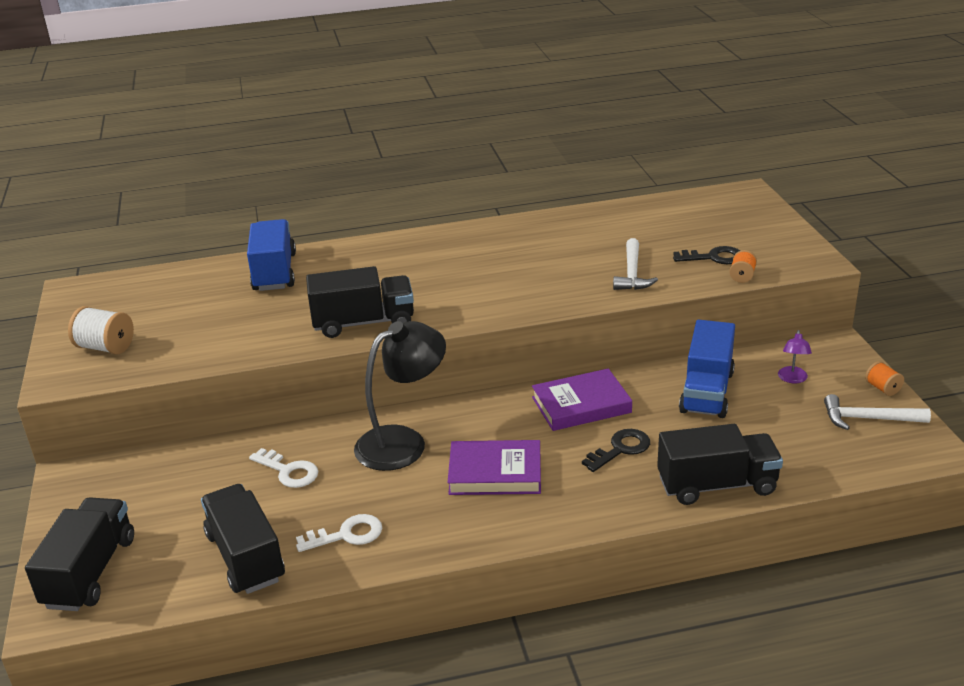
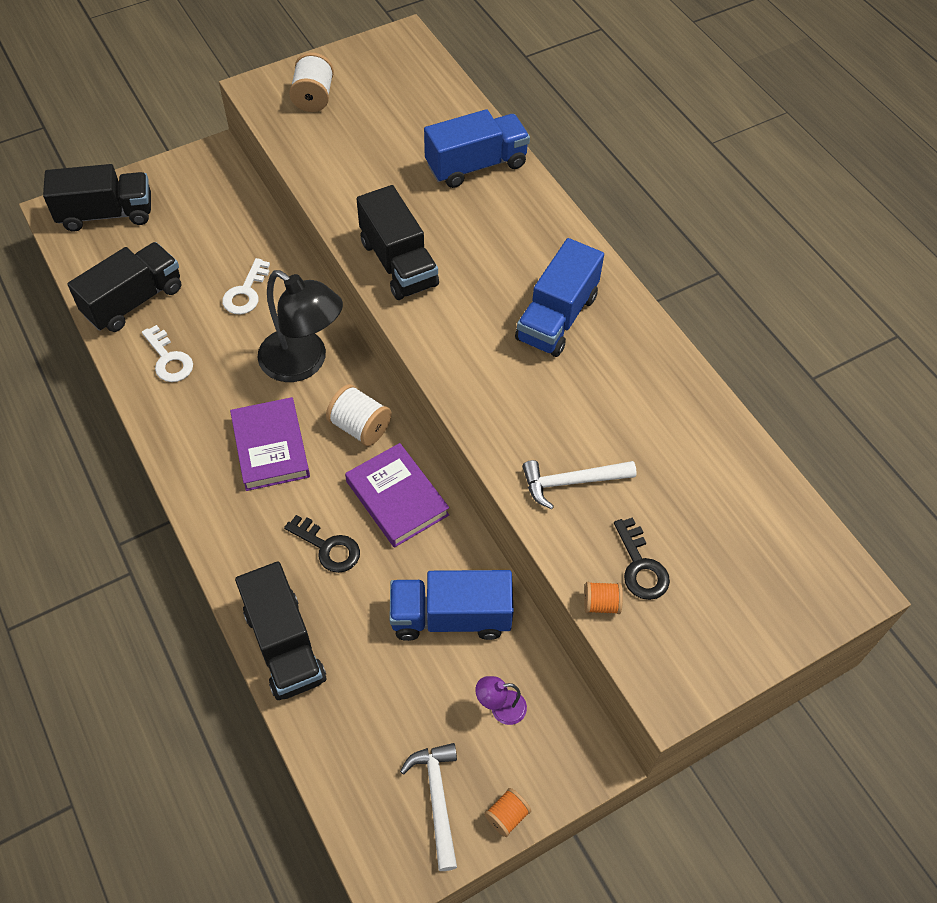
camera: 70 degrees right, 25 degrees up
none -> white spool [326,384,392,446]
none -> blue truck [515,238,604,357]

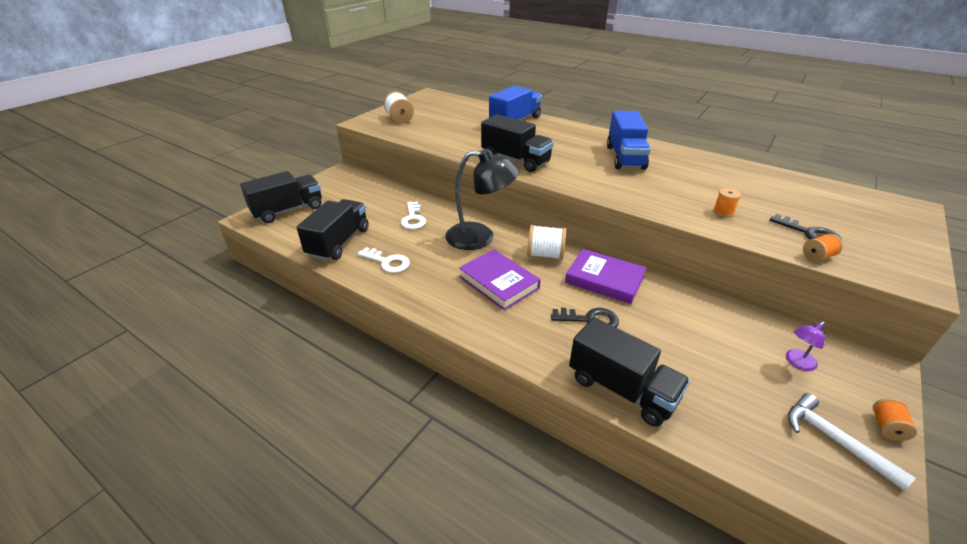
camera: 25 degrees left, 20 degrees down
blue truck [389,570,514,641] -> none
white hammer [522,460,637,509] -> orange spool [713,188,741,217]

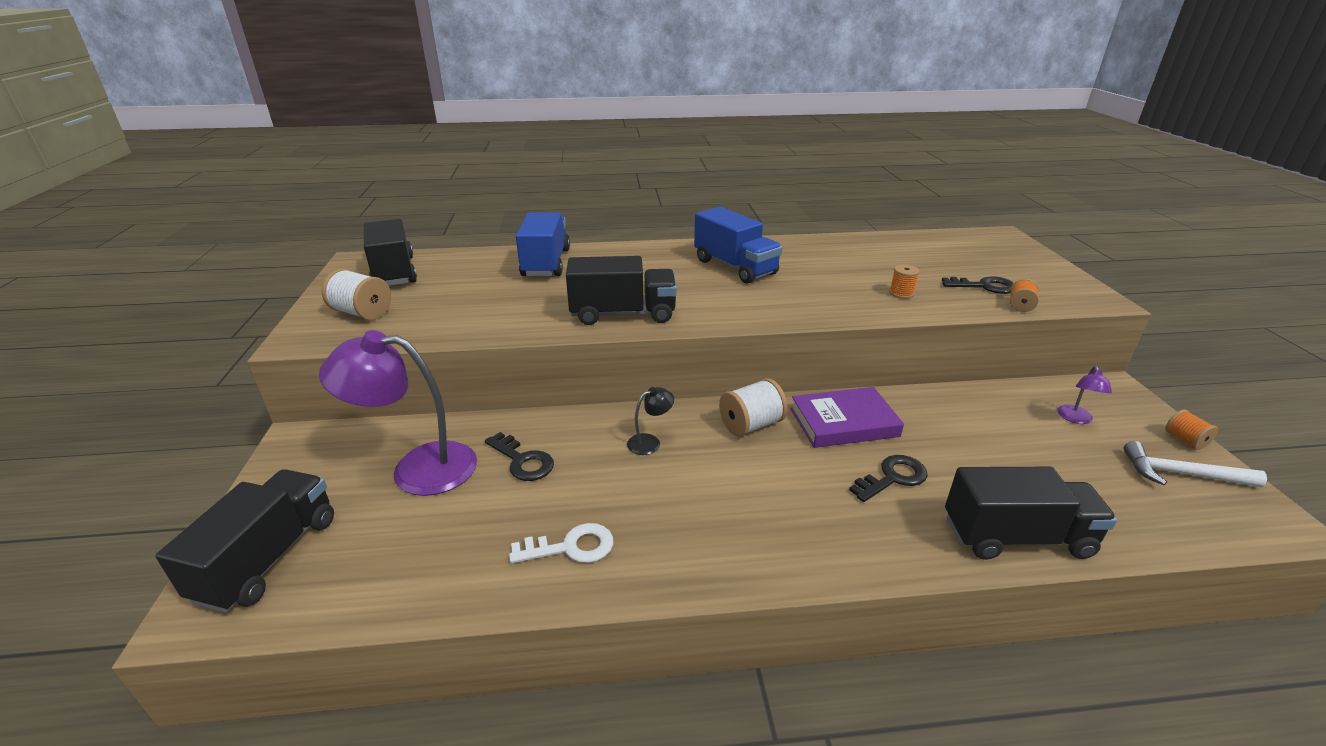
camera: 40 degrees left, 5 degrees down
black truck [297,199,369,261] -> black truck moved to [364,219,417,286]
white key [401,202,426,229] -> black key [485,432,554,481]
black lamp [445,149,520,250] -> black lamp [627,387,674,455], size x0.43
purple book [459,249,541,310] -> none
none -> purple lamp [319,330,477,496]

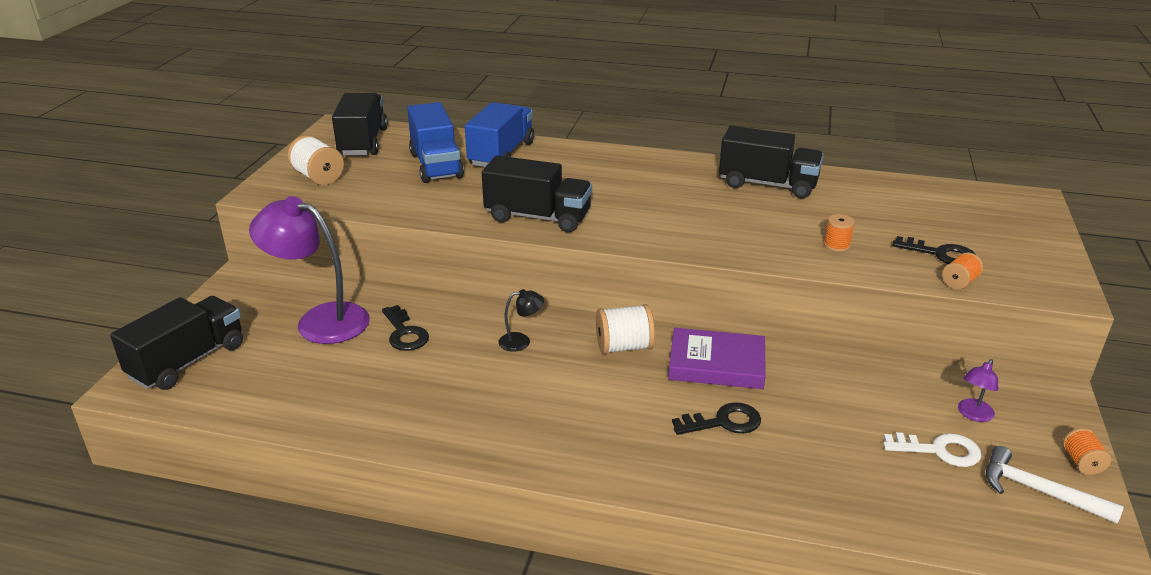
camera: 20 degrees right, 0 degrees up
white key [509,523,614,563] -> white key moved to [883,432,982,467]
blue truck [694,207,782,284] -> blue truck moved to [407,102,464,183]
black truck [945,467,1117,560] -> black truck moved to [719,126,824,198]

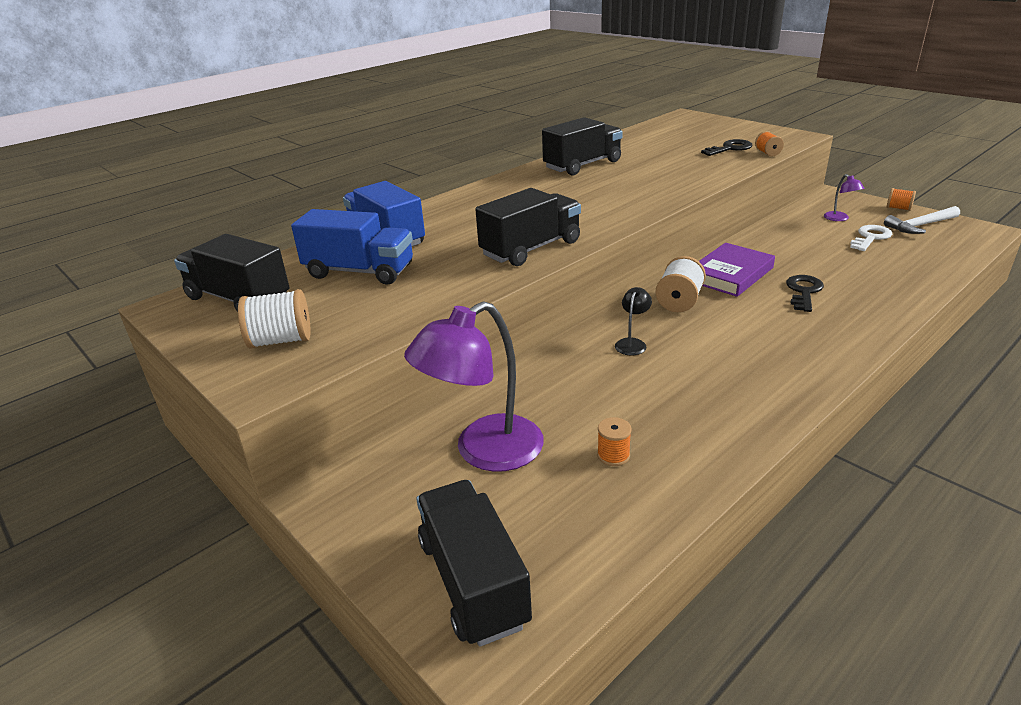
camera: 55 degrees left, 0 degrees up
black key [382,305,429,351] -> none
orange spool [824,214,855,252] -> orange spool moved to [597,417,632,466]

